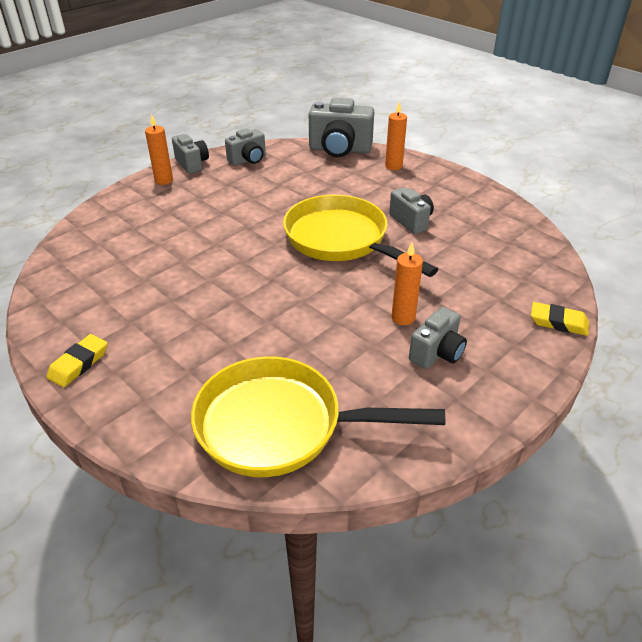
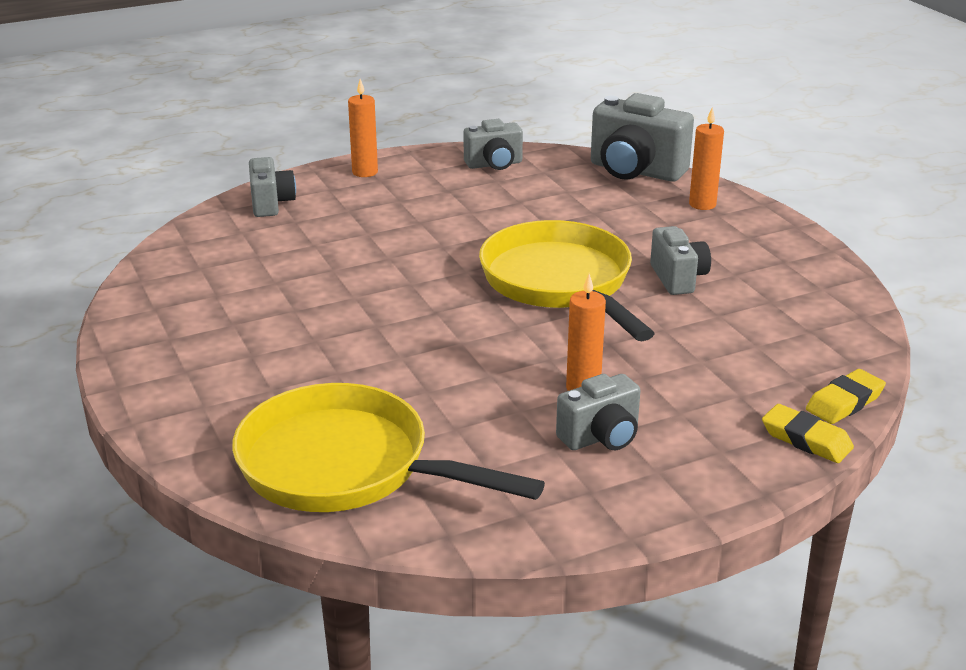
camera: 20 degrees right, 10 degrees down
yellow eraser [47,334,107,387] -> yellow eraser moved to [806,369,886,424]
grey camera [172,134,209,174] -> grey camera moved to [249,157,296,217]

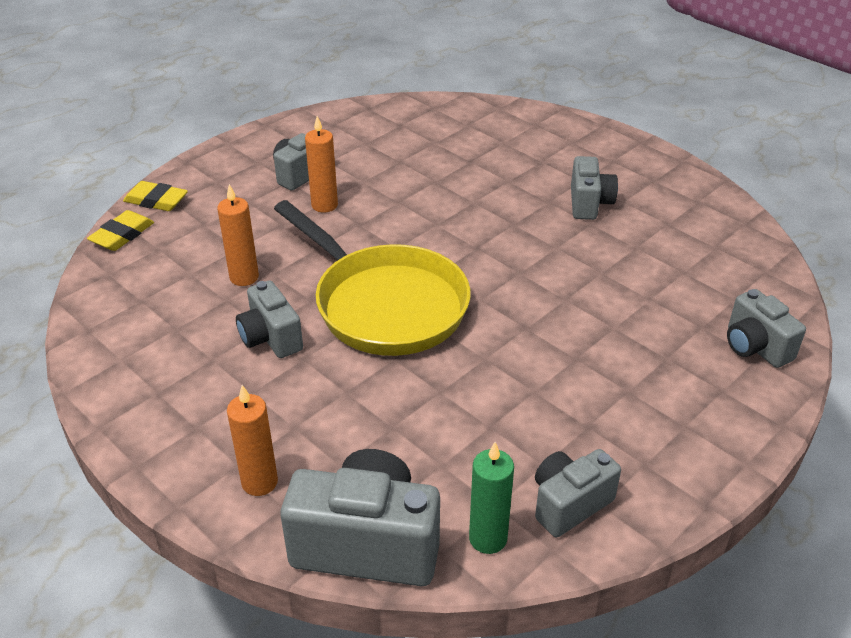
camera: 160 degrees right, 10 degrees up
yellow pan [232,383,545,512] -> none
orange candle [348,79,378,177] -> orange candle moved to [217,184,259,286]
none -> green candle [469,442,514,554]
none -> grey camera [571,156,618,220]

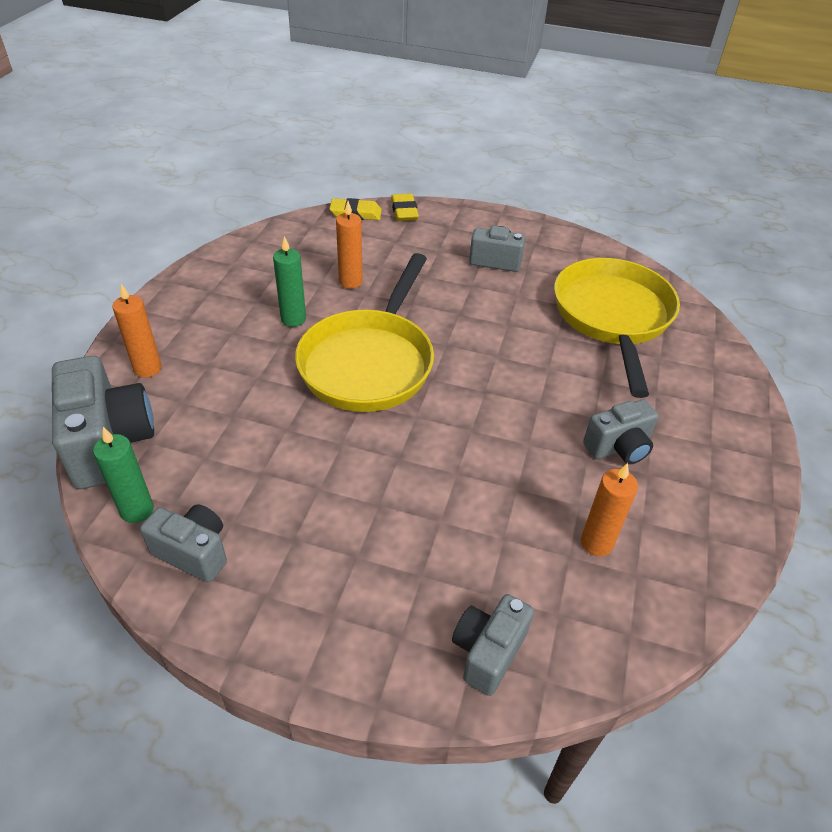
camera: 60 degrees right, 5 degrees up
grey camera [236,281,303,358] -> green candle [273,236,306,327]
orange candle [305,116,338,213] -> orange candle moved to [581,463,638,556]
none -> yellow pan [554,258,680,398]

